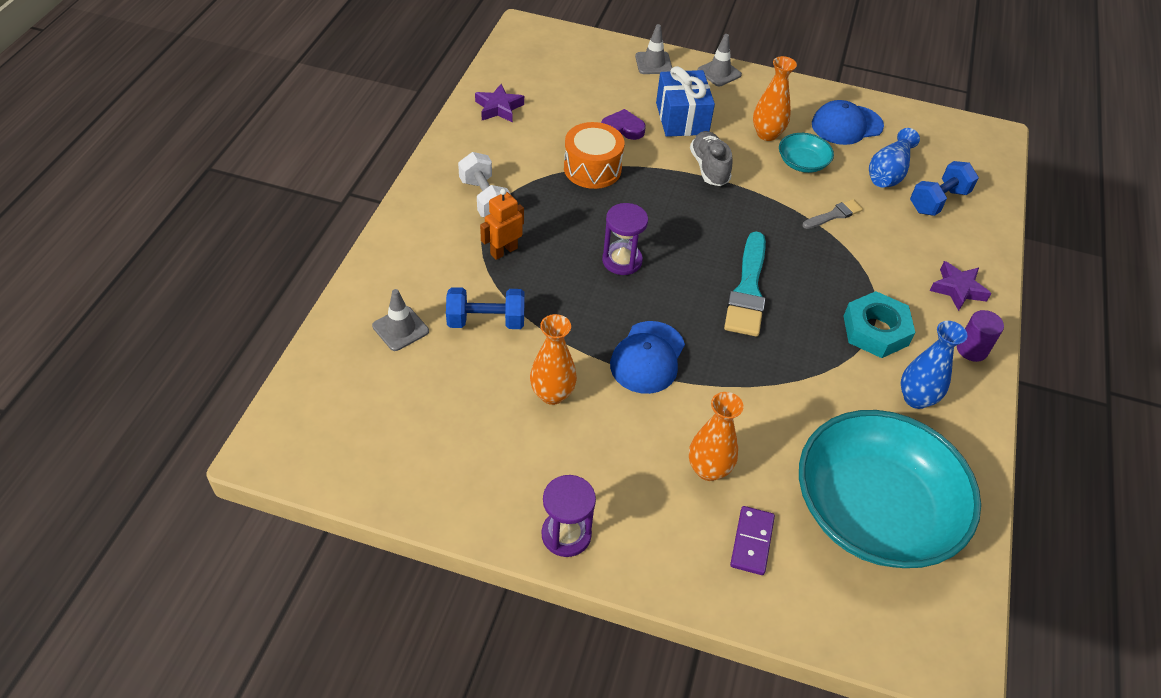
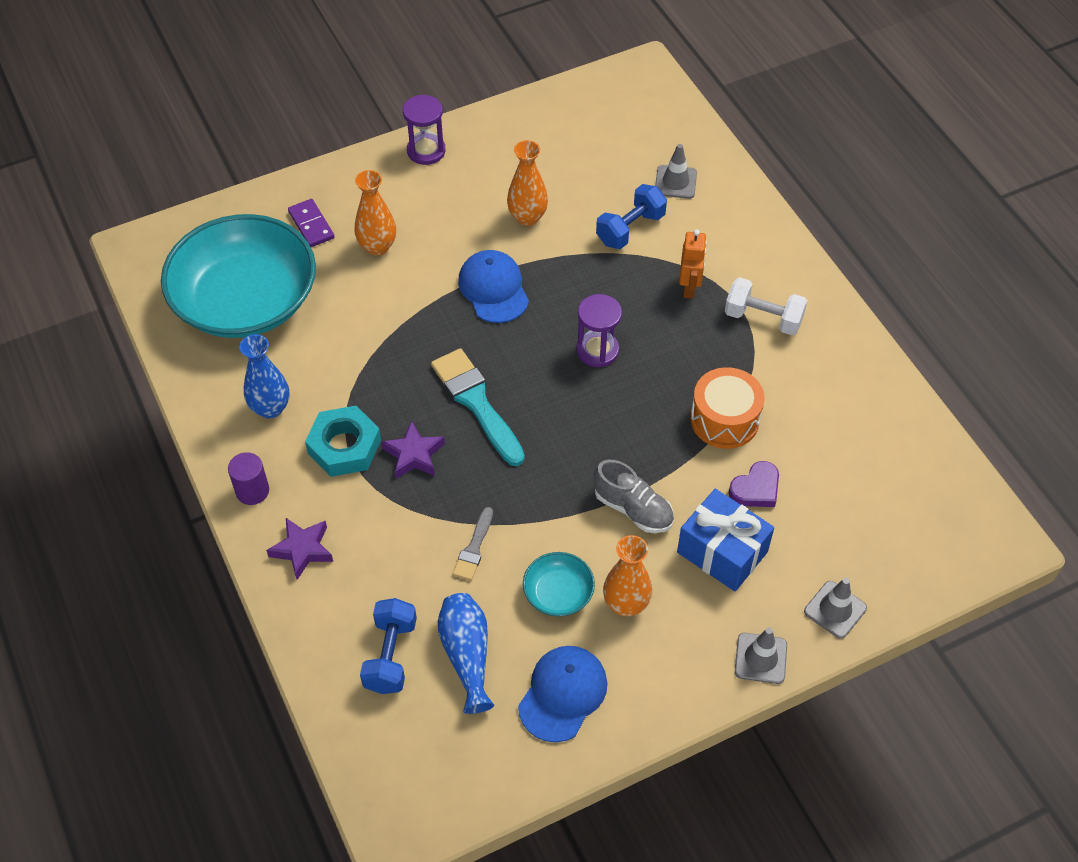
camera: 140 degrees right, 5 degrees up
purple star [475,84,524,123] -> purple star moved to [381,421,445,479]

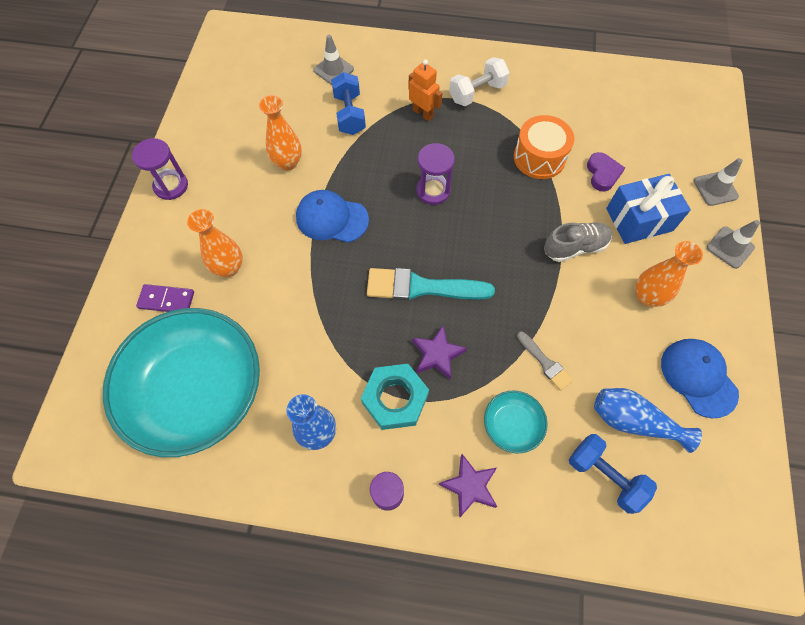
camera: 55 degrees left, 10 degrees up
turquoise bowl [523,552,595,616] -> turquoise bowl moved to [484,391,548,454]

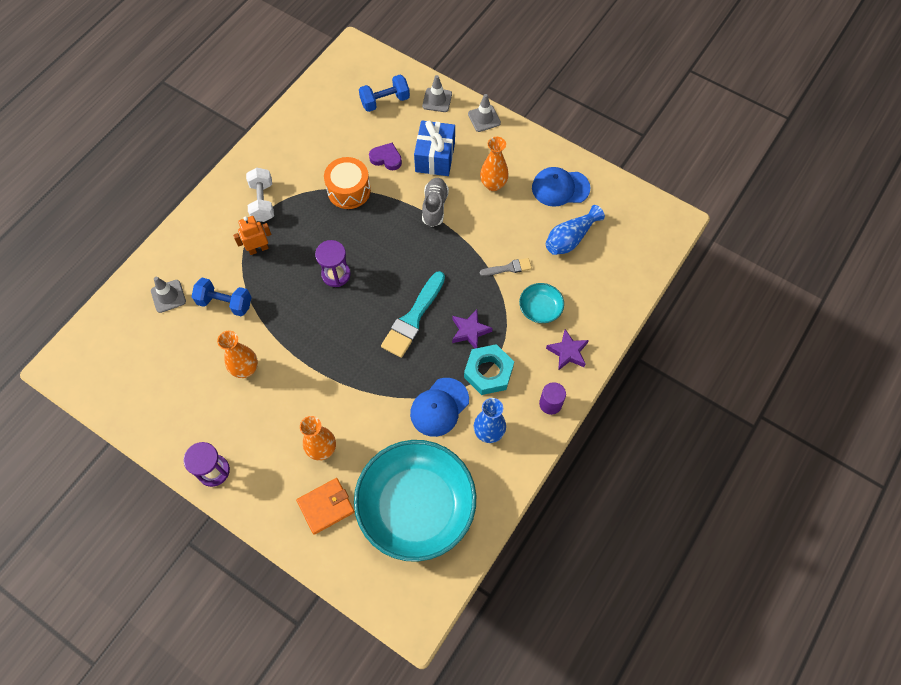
camera: 65 degrees left, 0 degrees up
purple domino [136,284,194,312] -> orange wallet [296,478,355,535]
blue cap [296,190,369,243] -> blue cap moved to [410,378,469,437]
blue dumbbell [569,434,657,514] -> blue dumbbell moved to [359,75,410,112]

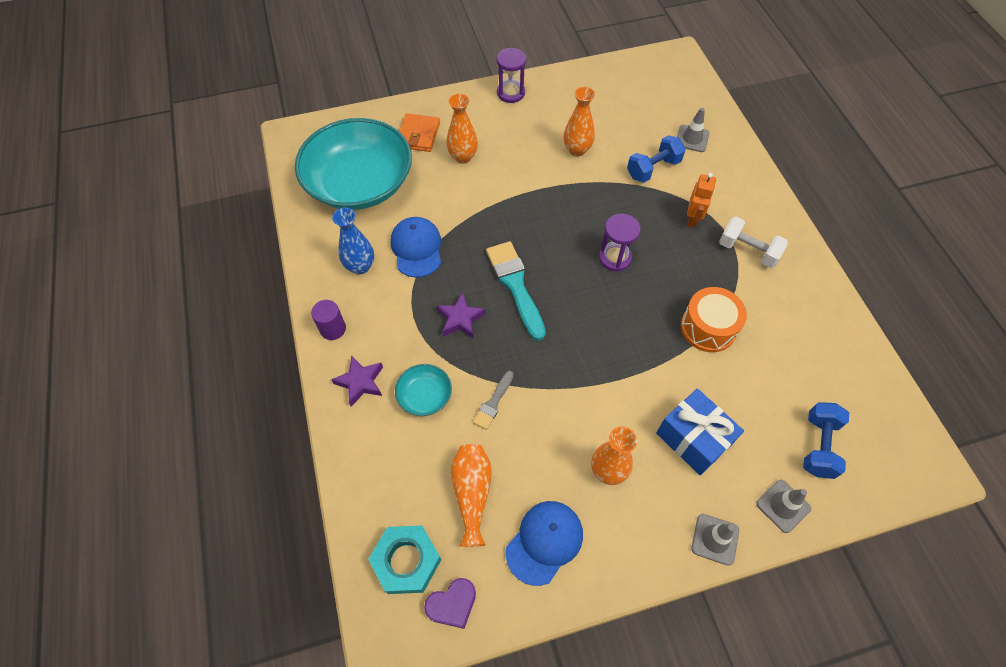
camera: 130 degrees right, 5 degrees down
purple heart [369,143,402,170] -> purple heart moved to [424,578,476,629]
grey shoe [422,178,449,227] -> none
turquoise nut [464,344,514,395] -> turquoise nut moved to [368,526,441,594]
blue vase [546,205,605,255] -> orange vase [451,444,492,547]

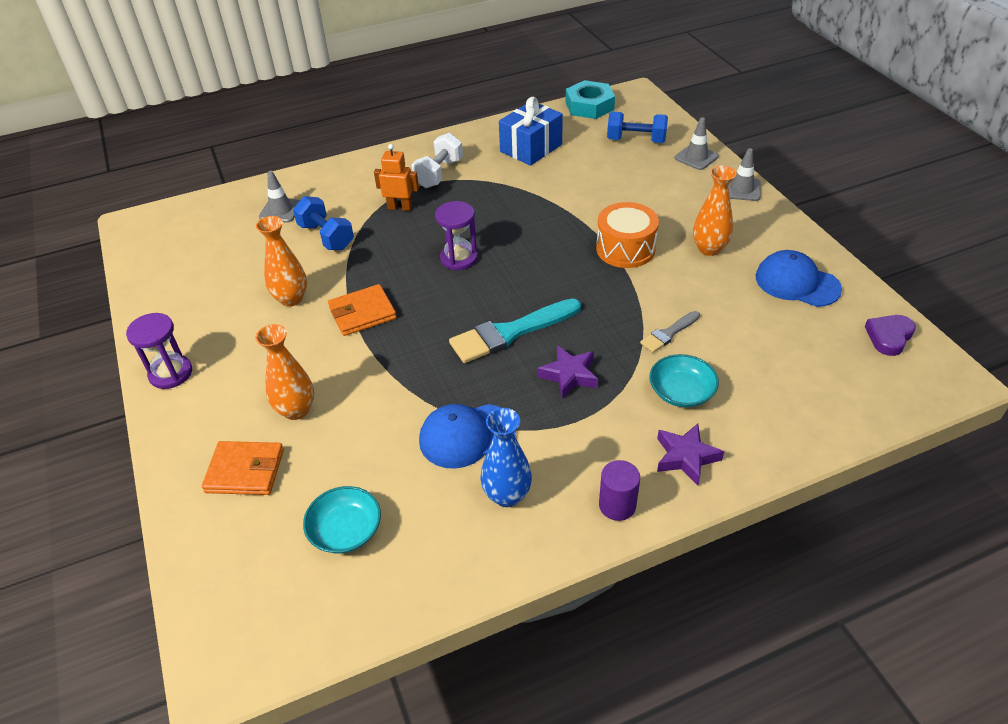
camera: 95 degrees left, 15 degrees down
turquoise bowl [295,118,412,210] -> turquoise bowl [303,486,381,553], size x0.42
turquoise nut [368,526,441,594] -> turquoise nut moved to [566,80,615,119]
purple heart [424,578,476,629] -> purple heart turned 105 degrees counterclockwise [865,315,916,356]
orange vase [451,444,492,547] -> none
grey brush [473,371,514,430] -> grey brush turned 120 degrees clockwise [640,311,700,353]
blue gift [656,389,744,475] -> blue gift moved to [499,97,563,166]
orange drum [681,287,747,352] -> orange drum moved to [596,202,659,268]
none -> orange wallet [328,284,397,336]

